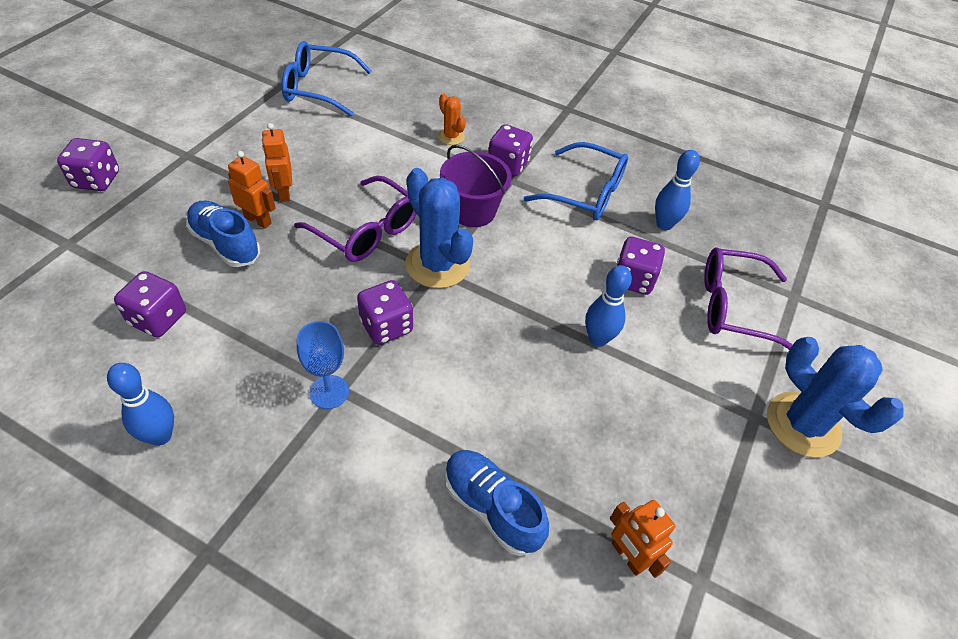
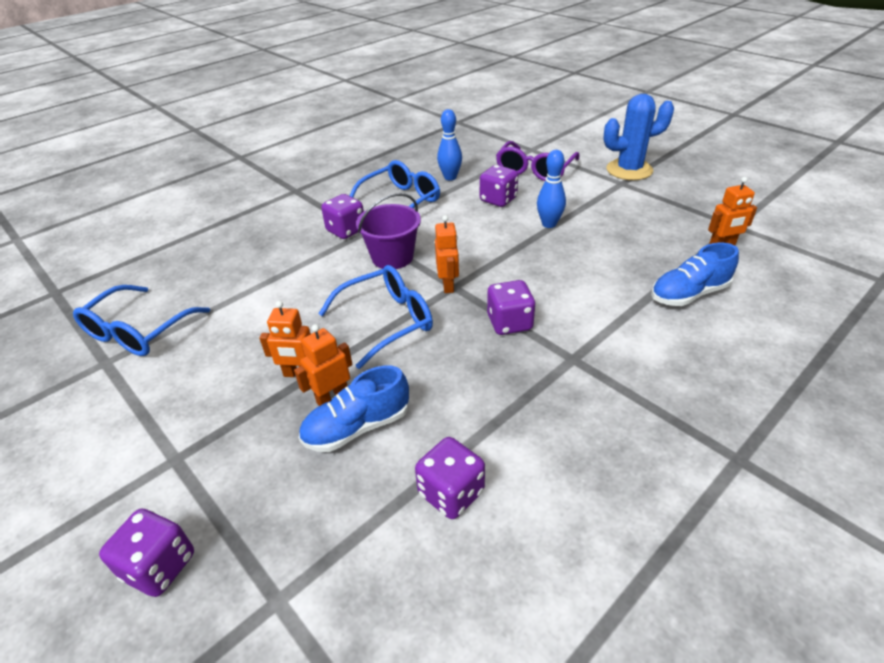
camera: 65 degrees left, 10 degrees down
blue bowling pin [107,363,174,446] -> none
purple glasses [294,176,417,262] -> blue glasses [318,265,433,369]
blue goblet [297,321,349,409] -> none
blue cactus [405,168,473,289] -> orange robot [435,215,459,293]
orange cactus [438,93,466,145] -> none

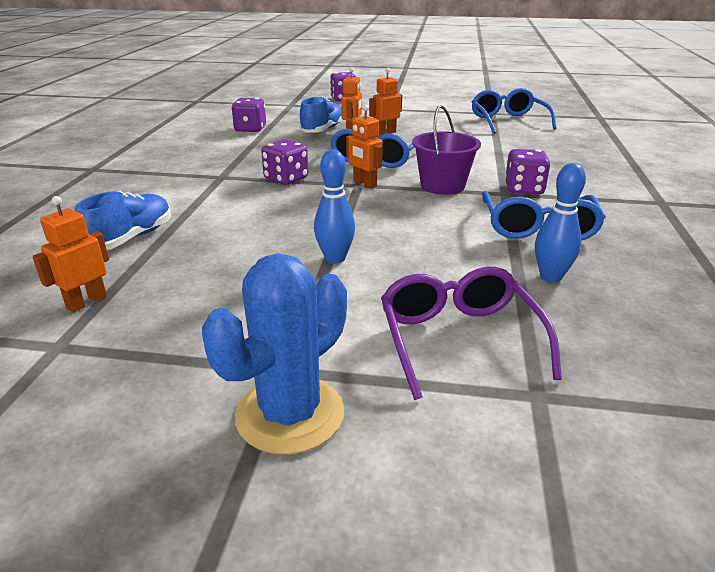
camera: 140 degrees right, 10 degrees down
purple dice [480,165,518,207] -> none

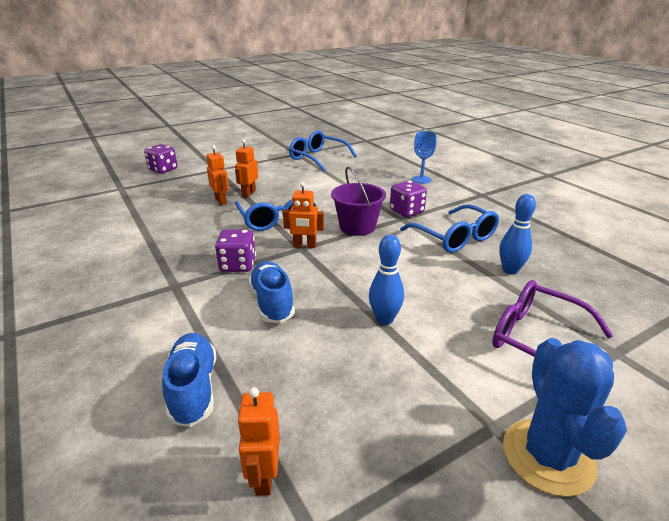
camera: 40 degrees left, 0 degrees up
purple dice [231,98,266,132] -> none
blue shoe [299,96,342,133] -> blue shoe moved to [249,261,295,323]
none -> blue goblet [412,131,437,184]

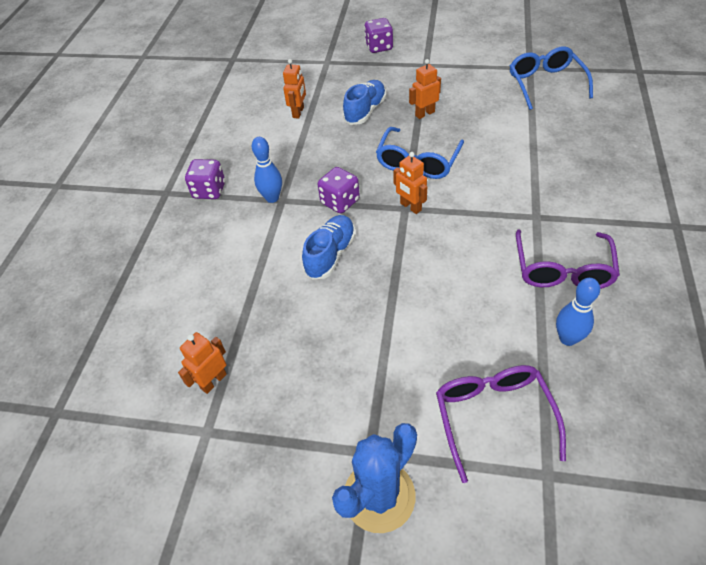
camera: 45 degrees right, 20 degrees up
blue shoe [162,333,216,427] -> blue shoe moved to [343,80,386,125]
orange robot [206,145,229,205] -> orange robot moved to [283,59,306,119]
purple bucket [331,167,386,236] -> none
blue bowling pin [369,235,404,325] -> blue bowling pin moved to [252,137,282,203]
purple dice [390,181,427,217] -> purple dice moved to [185,159,225,199]
blue glasses [400,204,499,253] -> purple glasses [516,230,620,289]
blue goblet [412,131,437,184] -> none

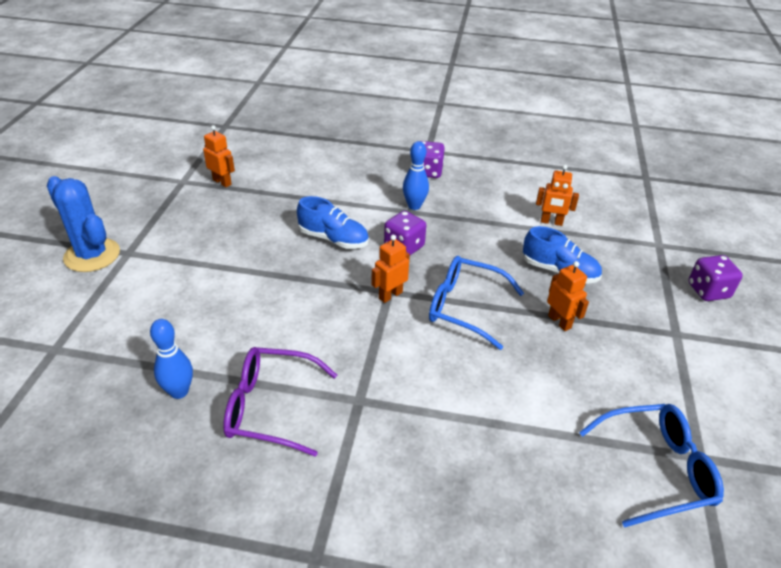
camera: 85 degrees right, 10 degrees down
purple glasses [436,365,566,483] -> none

